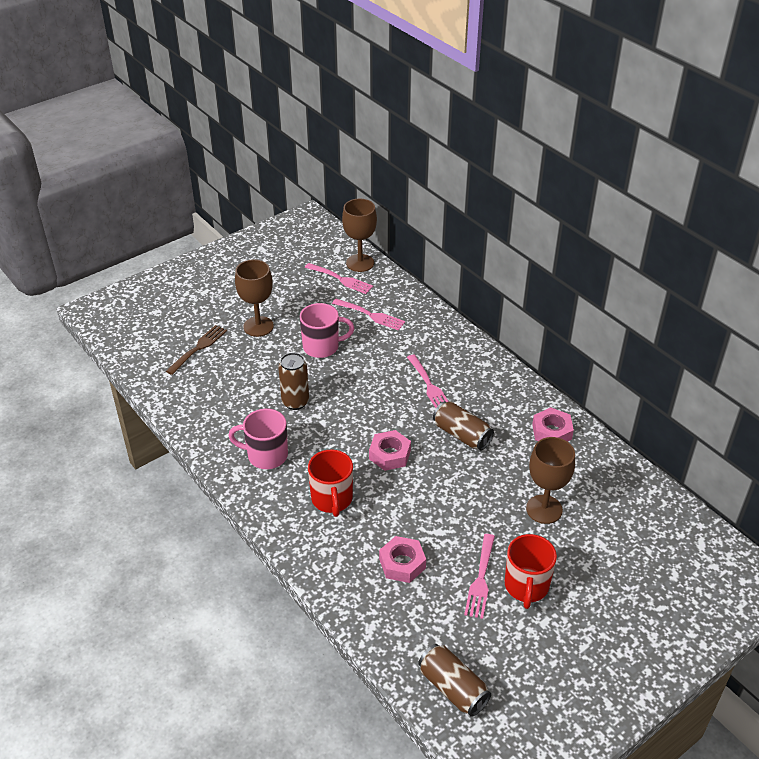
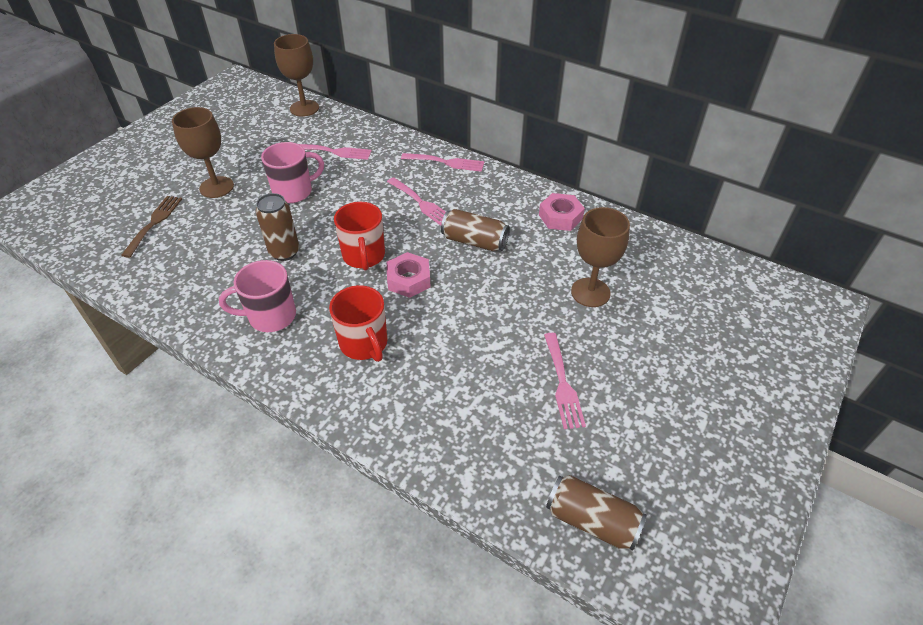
camera: 20 degrees left, 5 degrees up
pink fork [305,263,373,294] -> pink fork moved to [401,153,484,172]
pink nut [379,536,426,583] -> none
red mug [505,534,557,609] -> red mug moved to [334,202,385,271]

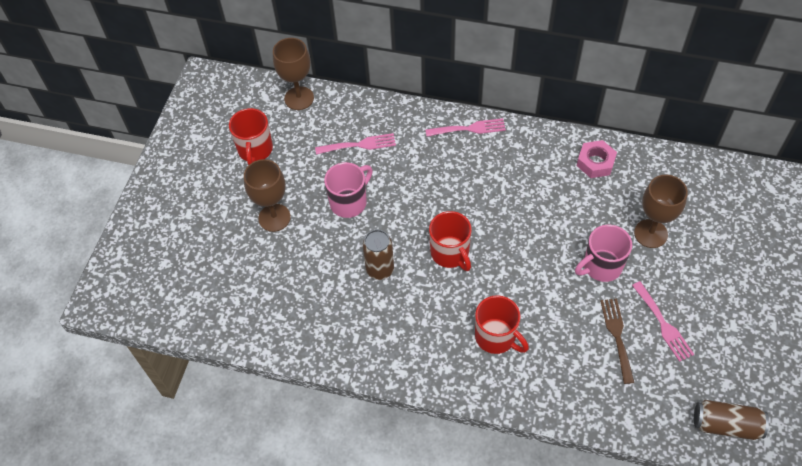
camera: 15 degrees left, 10 degrees up
brown fork [121,196,182,258] -> brown fork moved to [600,299,634,384]
pink mug [219,260,296,332] -> pink mug moved to [575,225,632,282]
pink fork [387,177,446,226] -> none
pink nut [387,252,431,298] -> none
brown can [441,209,510,251] -> none
none -> red mug [229,108,273,165]

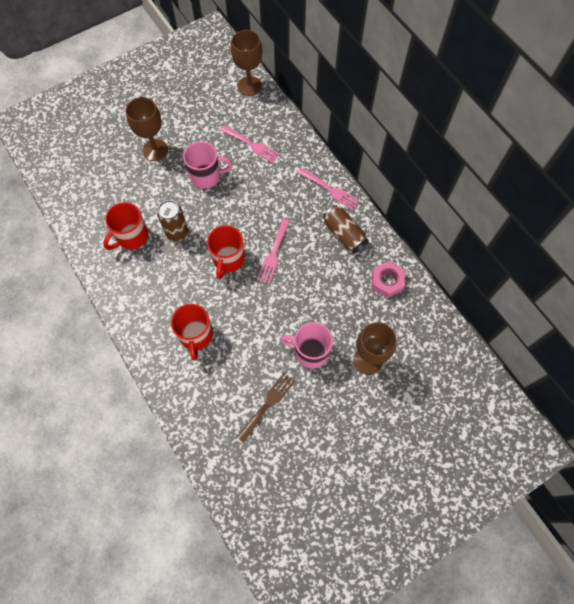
camera: 40 degrees right, 10 degrees up
red mug [229,108,273,165] -> red mug moved to [103,202,148,250]
pink fork [632,281,694,362] -> pink fork moved to [257,219,290,284]
brown can [694,400,769,440] -> brown can moved to [323,206,369,253]

